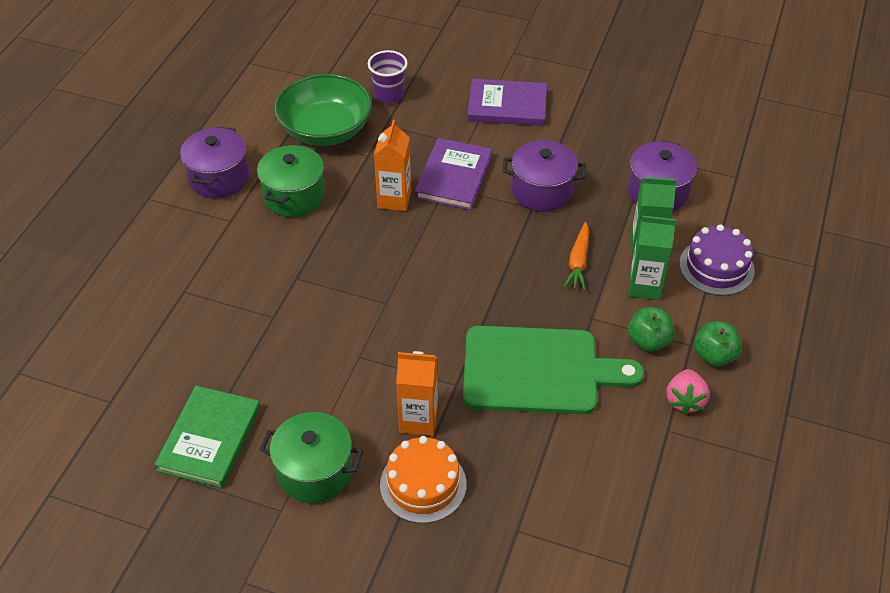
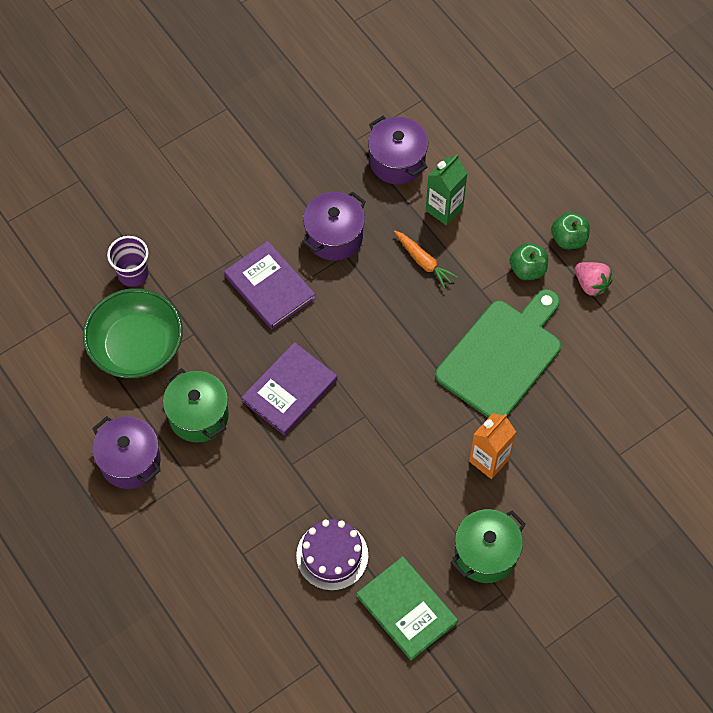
camera: 55 degrees left, 15 degrees up
orange carton [374,120,411,211] -> none
orange cake [380,436,467,523] -> none
purple book [467,79,547,126] -> purple book moved to [241,342,337,436]
green carton [628,216,676,300] -> none
purple cake [679,224,755,296] -> purple cake moved to [296,519,368,591]

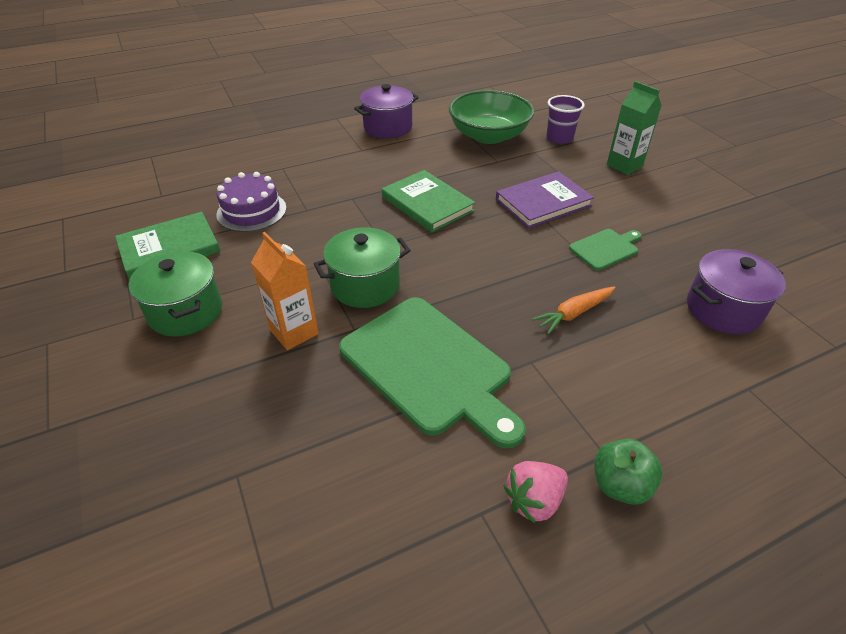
camera: 100 degrees right, 20 degrees down
green pot [163,368,229,443] -> green pot moved to [314,227,411,308]
purple book [241,342,337,436] -> green book [382,170,476,232]
purple pot [302,191,366,261] -> green cutting board [569,229,642,270]
green carton [426,154,467,226] -> green carton moved to [607,81,662,175]
green apple [510,243,548,280] -> none

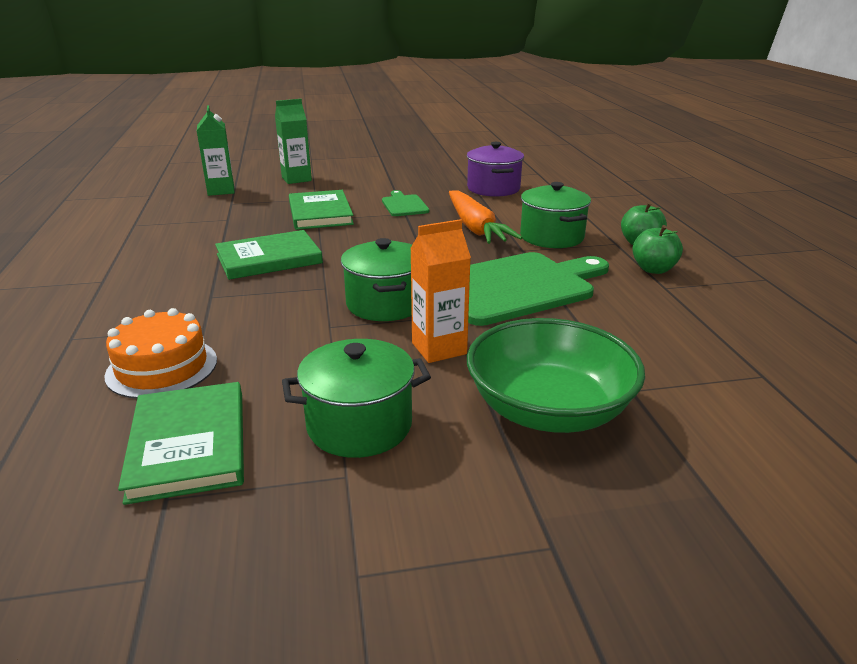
camera: 75 degrees left, 15 degrees down
purple cake [216,172,286,232] -> orange cake [104,308,217,399]
purple pot [354,84,419,138] -> none
green bowl [449,90,534,144] -> green bowl moved to [467,318,645,433]
purple book [496,171,594,228] -> green book [289,190,354,230]
pink strawberry [503,461,568,523] -> green apple [632,225,683,274]
orange carrot [532,286,616,334] -> orange carrot [449,190,523,244], size x1.69
purple cup [546,95,585,144] -> green carton [197,105,235,196]
none -> green pot [520,182,591,248]

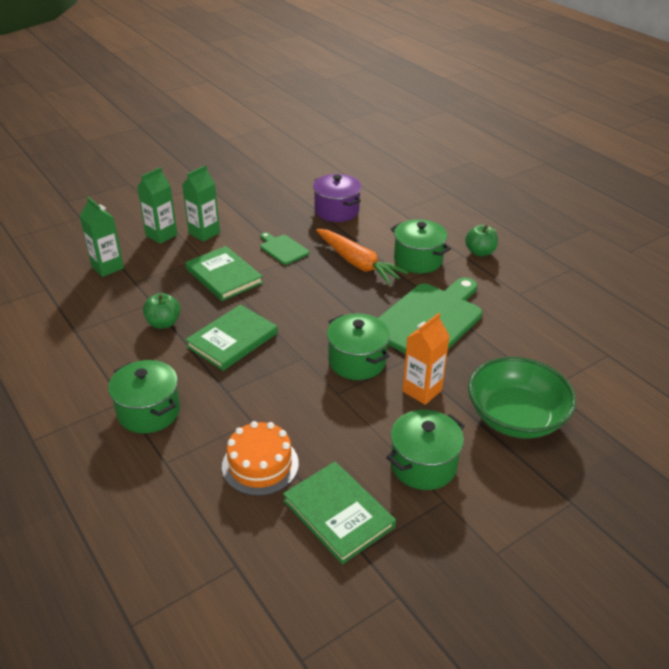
camera: 25 degrees left, 10 degrees up
green apple [632,225,683,274] -> green apple moved to [143,293,181,329]
none -> green pot [108,360,180,434]
none -> green carton [182,165,220,242]

